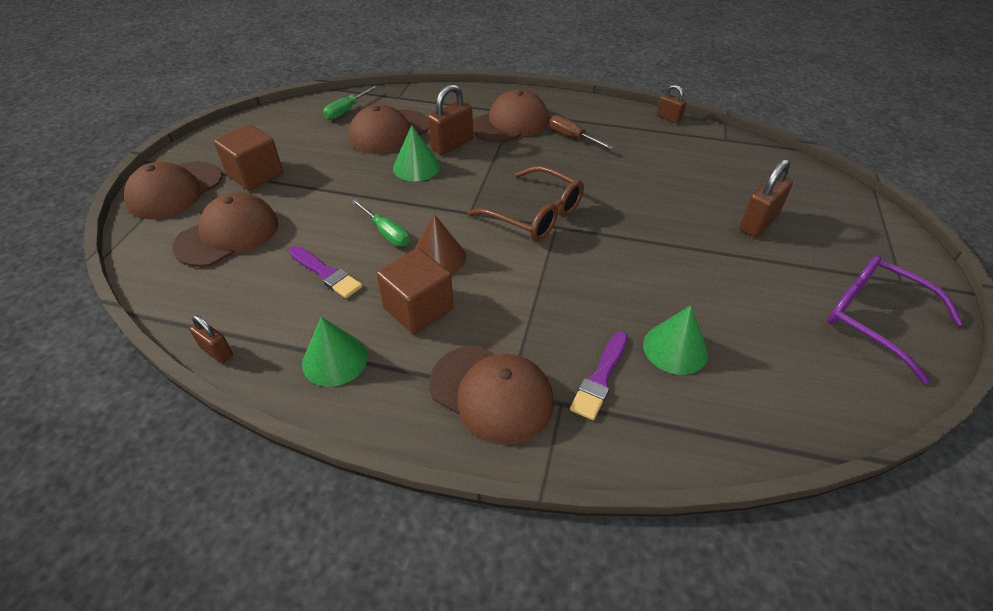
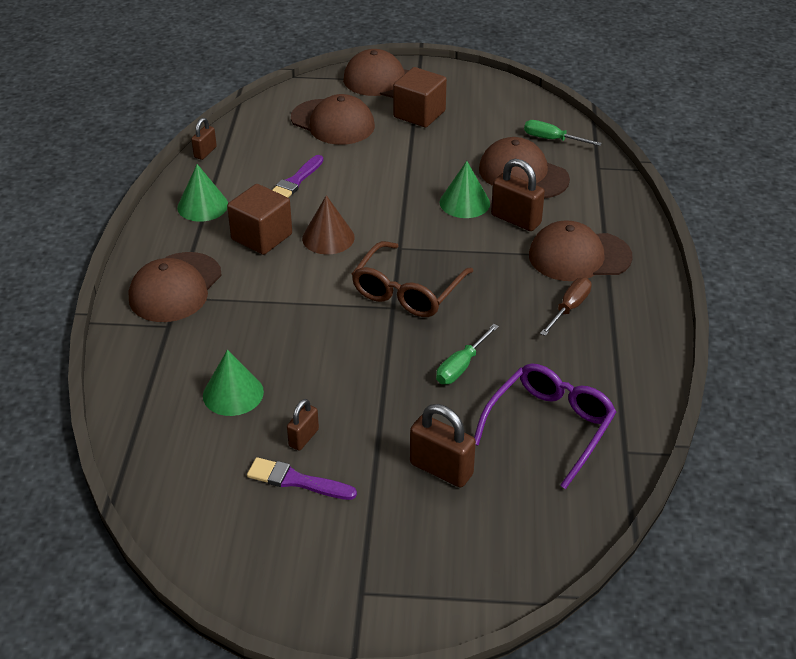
camera: 80 degrees right, 5 degrees down
green screwdriver [351,199,410,247] -> green screwdriver moved to [436,324,499,384]
brown cap [473,89,549,143] -> brown cap turned 135 degrees clockwise [529,220,633,281]
purple brush [570,331,628,420] -> purple brush moved to [247,457,357,500]
brown padlock [657,85,686,123] -> brown padlock moved to [287,399,319,451]
purple glasses [827,255,964,384] -> purple glasses moved to [474,363,616,489]

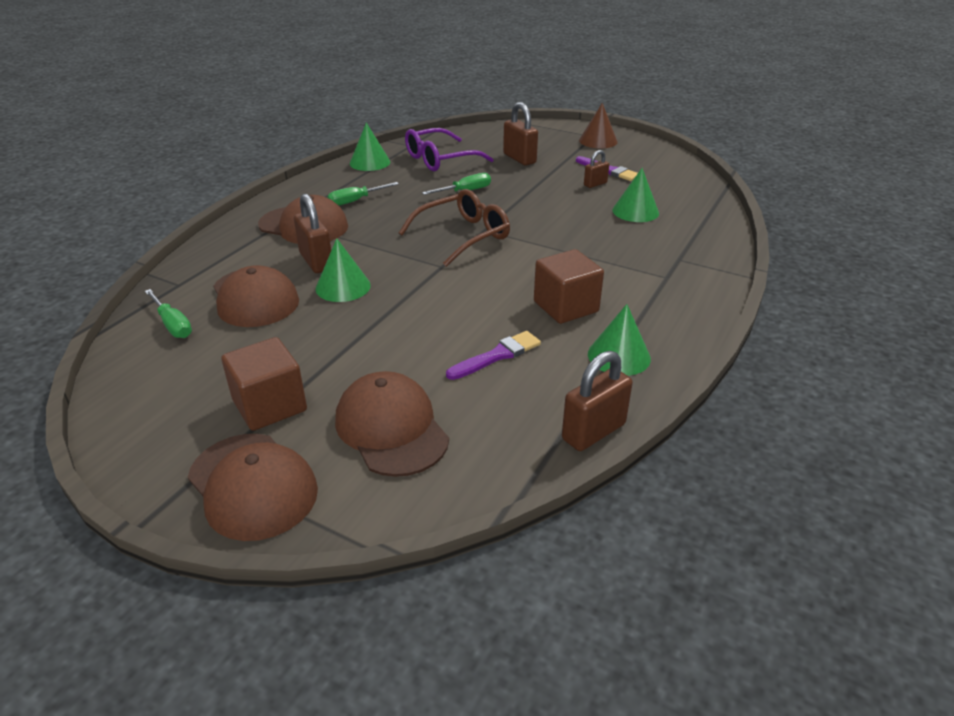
camera: 155 degrees left, 5 degrees down
brown cap [129,252,222,322] -> none
brown padlock [191,118,217,160] -> brown padlock [562,351,633,451], size x1.70
brown cone [302,195,355,254] -> brown cone moved to [579,103,618,148]
brown screwdriver [540,277,592,336] -> green screwdriver [327,182,399,206]
none -> green cone [350,123,390,171]

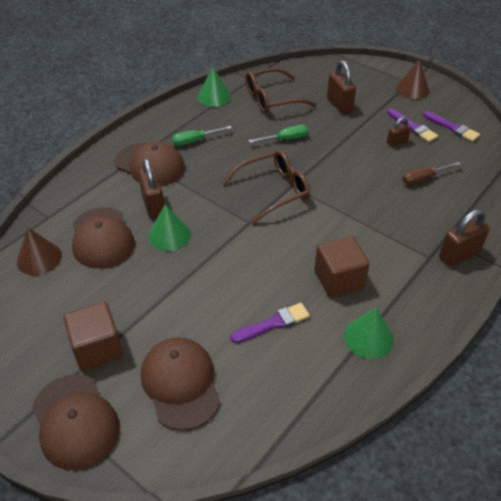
camera: 10 degrees right, 10 degrees up
green screwdriver [145,289,192,338] -> brown cone [17,227,62,275]
purple glasses [405,128,494,171] -> brown glasses [246,68,317,114]
brown padlock [562,351,633,451] -> brown padlock moved to [439,209,490,266]
green cone [612,168,659,222] -> brown screwdriver [402,162,461,185]
none -> purple brush [423,111,480,142]

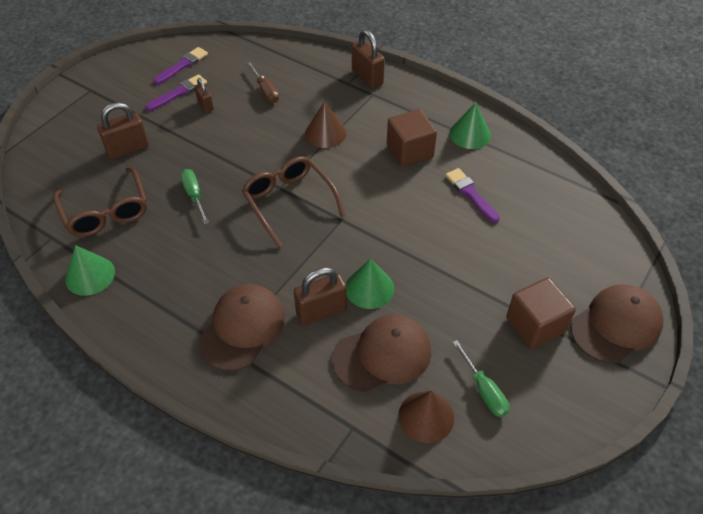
camera: 95 degrees left, 5 degrees up
brown cap [141,337,220,431] -> none
green screwdriver [172,126,232,146] -> green screwdriver moved to [452,340,510,417]
brown cone [396,59,430,99] -> brown cone moved to [305,101,346,148]

